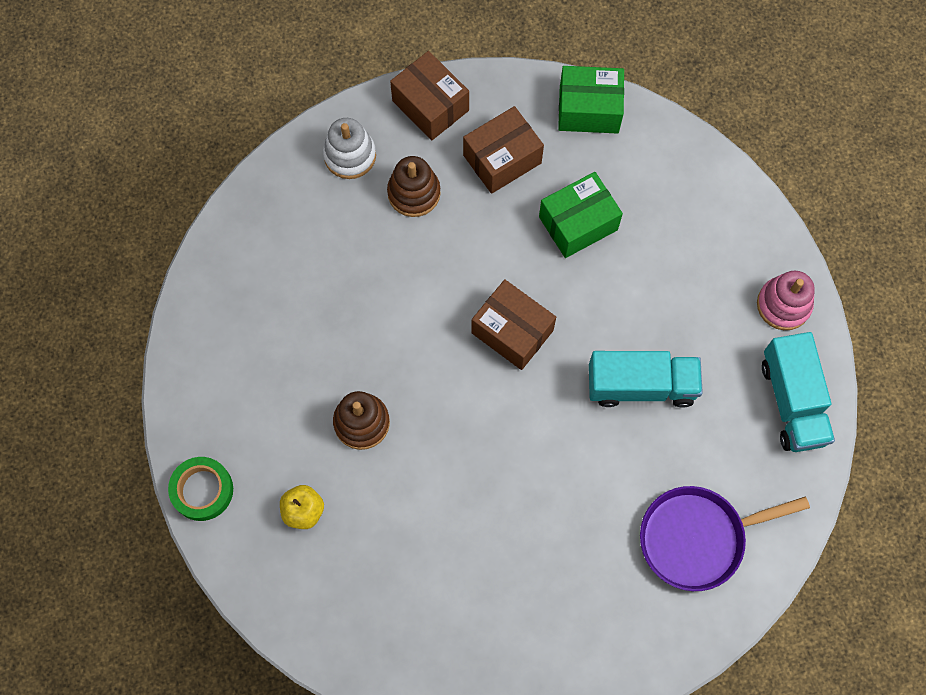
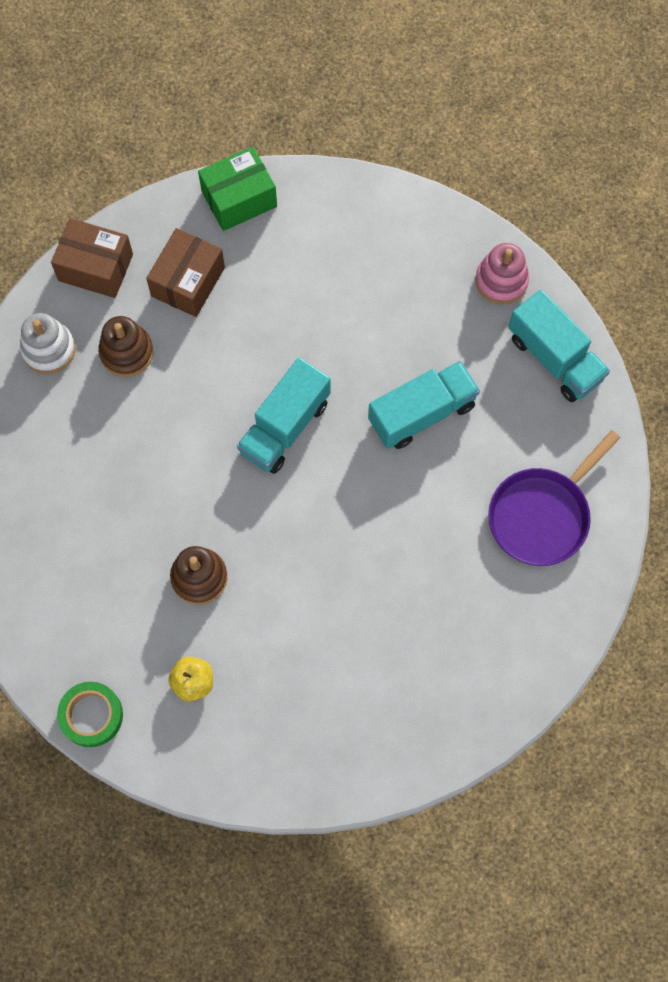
camera: 30 degrees left, 0 degrees up
brown box [471,279,556,370] -> turquoise truck [237,358,331,474]
green box [539,172,623,258] -> none

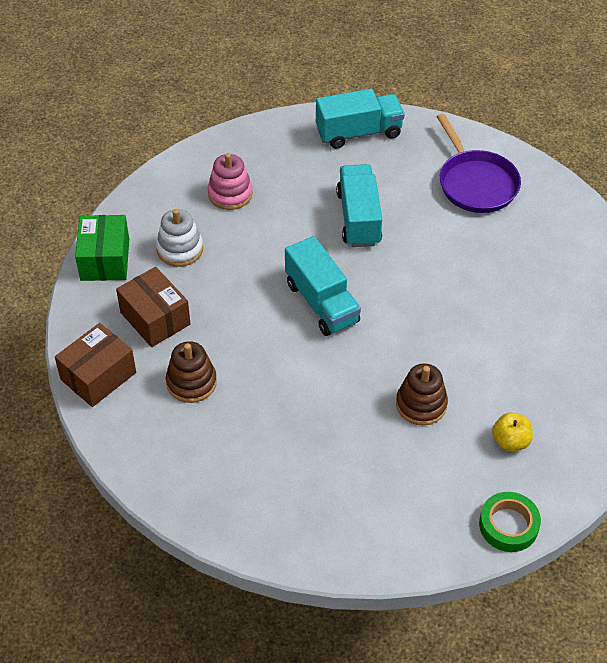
camera: 65 degrees left, 20 degrees down
white stacking toy [20,313,75,374] -> white stacking toy moved to [156,209,203,267]
pink stacking toy [475,243,529,305] -> pink stacking toy moved to [208,153,253,210]

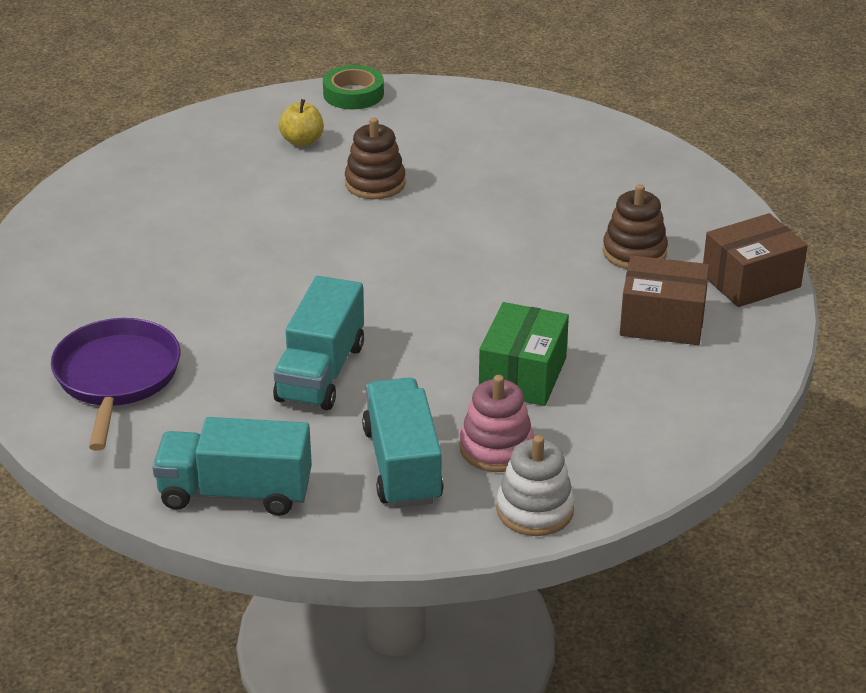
camera: 160 degrees left, 15 degrees down
green box [75,215,129,281] -> green box moved to [479,302,569,406]
brown box [116,267,190,347] -> brown box turned 60 degrees counterclockwise [620,255,710,345]
white stacking toy [156,209,203,267] -> white stacking toy moved to [496,435,575,536]
turquoise truck [285,236,361,336] -> turquoise truck moved to [362,377,444,508]

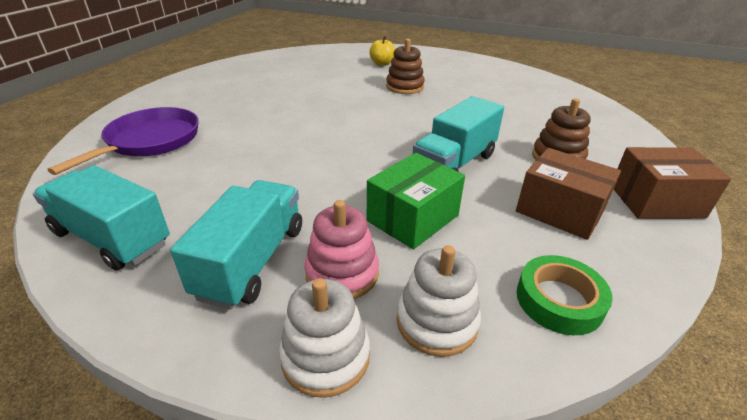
camera: 25 degrees right, 0 degrees up
turquoise truck [273,276,364,410] -> turquoise truck moved to [413,96,504,172]
green tape [323,65,384,109] -> green tape moved to [516,255,613,335]
none -> white stacking toy [397,245,481,357]

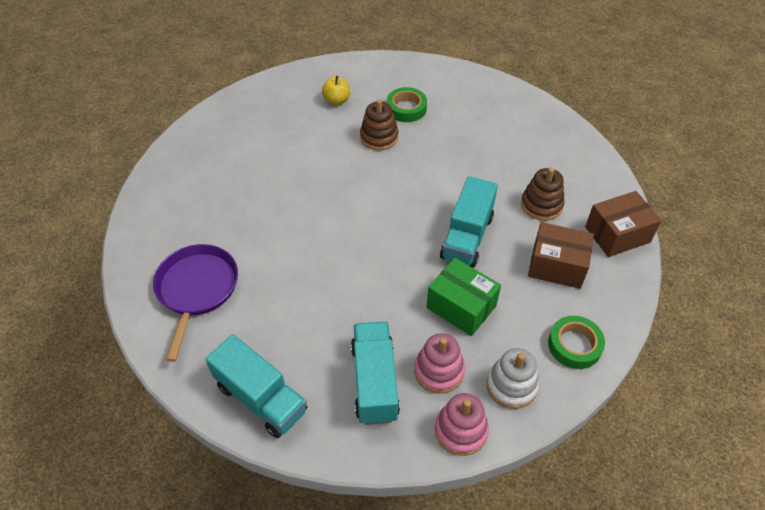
camera: 20 degrees left, 15 degrees up
turquoise truck [33,165,170,271] -> turquoise truck turned 150 degrees counterclockwise [205,334,307,438]
white stacking toy [279,278,370,398] -> pink stacking toy [435,393,489,456]
green box [367,153,465,249] -> green box turned 75 degrees counterclockwise [427,258,501,336]
none -> green tape [387,87,427,122]

